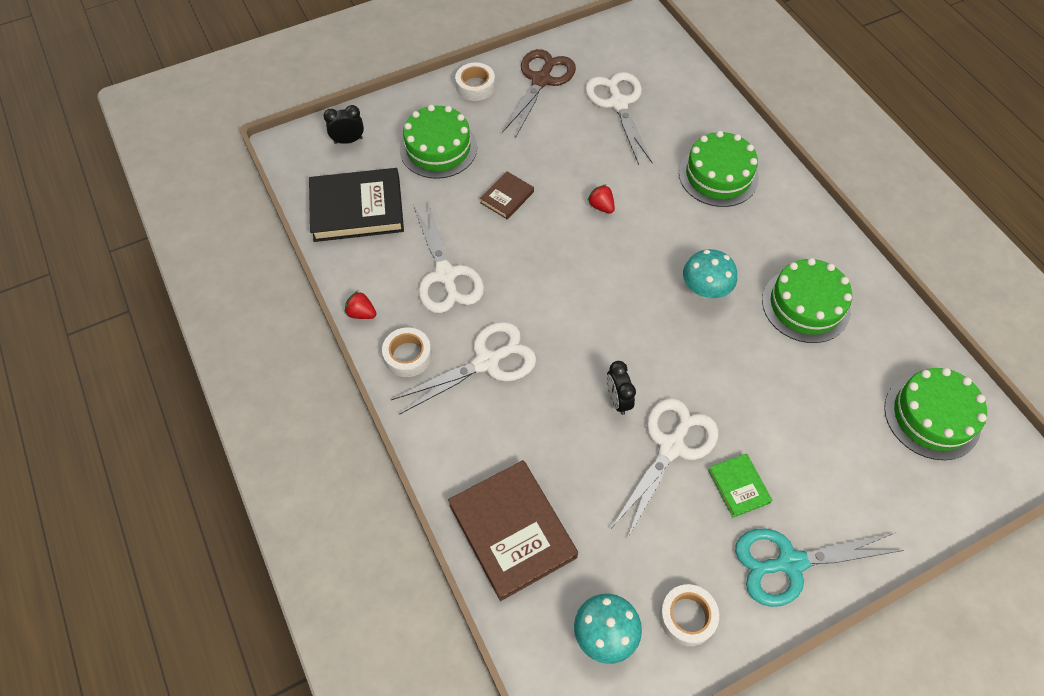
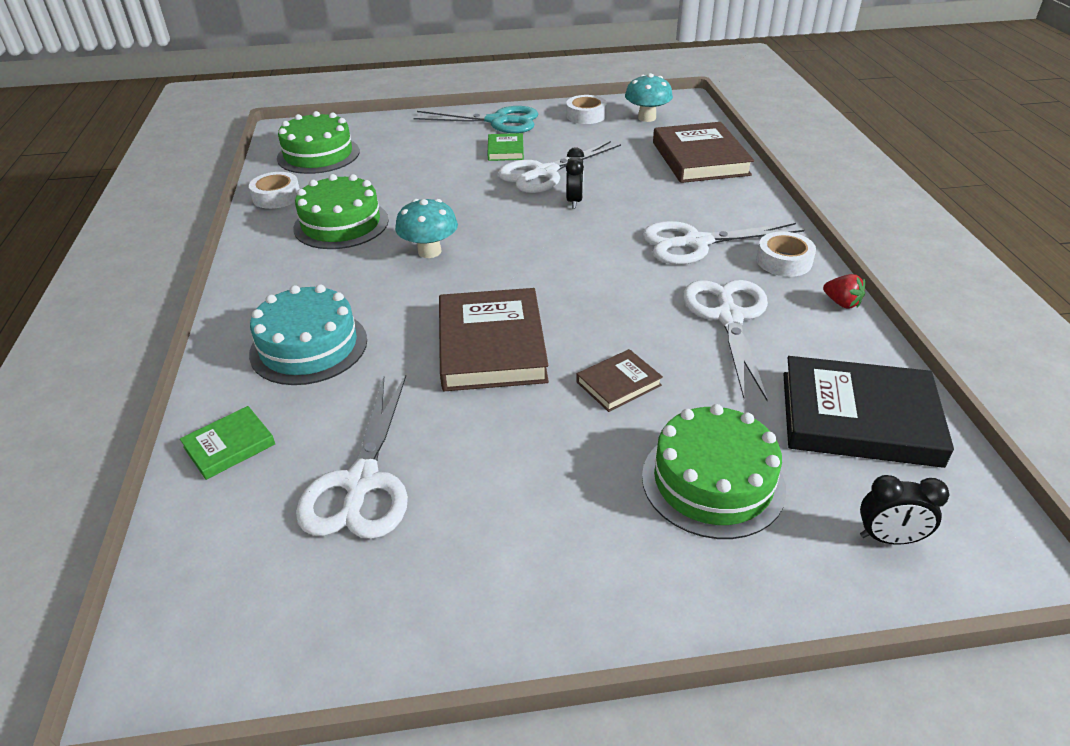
camera: 160 degrees left, 20 degrees down
white tape [455,63,495,101] -> white tape moved to [249,172,300,209]
brown scissors [502,49,576,138] -> none
red strawberry [587,184,615,213] -> brown book [439,288,549,391]
green cake [679,131,759,207] -> turquoise cake [249,284,367,385]
none -> green book [180,406,275,480]

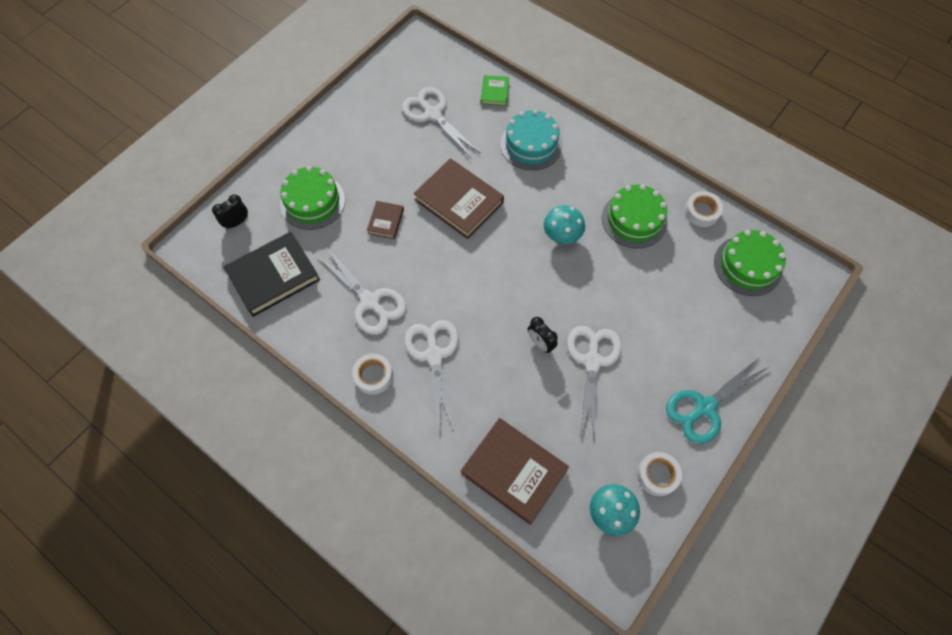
camera: 135 degrees right, 25 degrees up
green book [488,133,524,161] -> none
white scissors [643,221,804,265] -> white scissors turned 45 degrees counterclockwise [405,320,458,431]
red strawberry [823,274,865,309] -> none

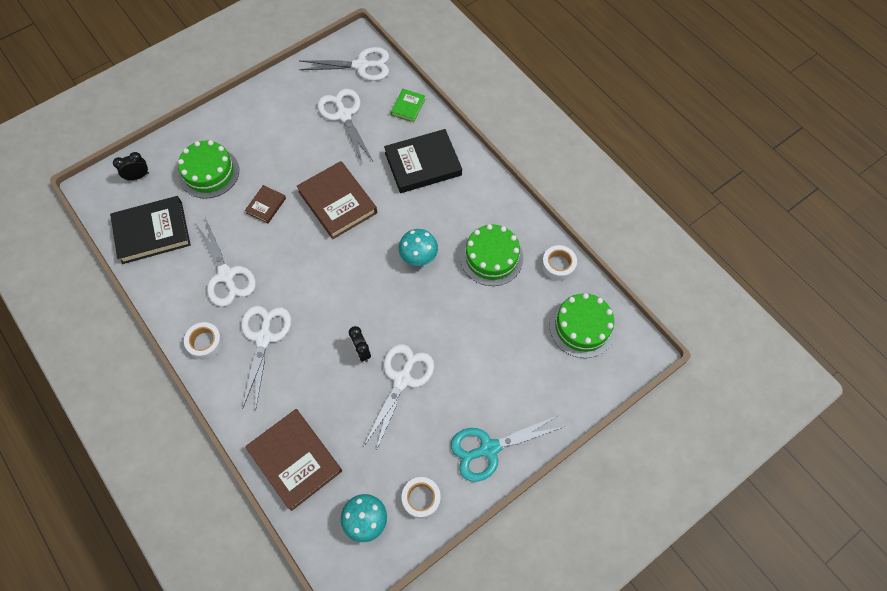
camera: 15 degrees right, 0 degrees up
turquoise cake [500,109,563,170] -> black book [384,129,462,193]
none -> white scissors [299,47,389,81]

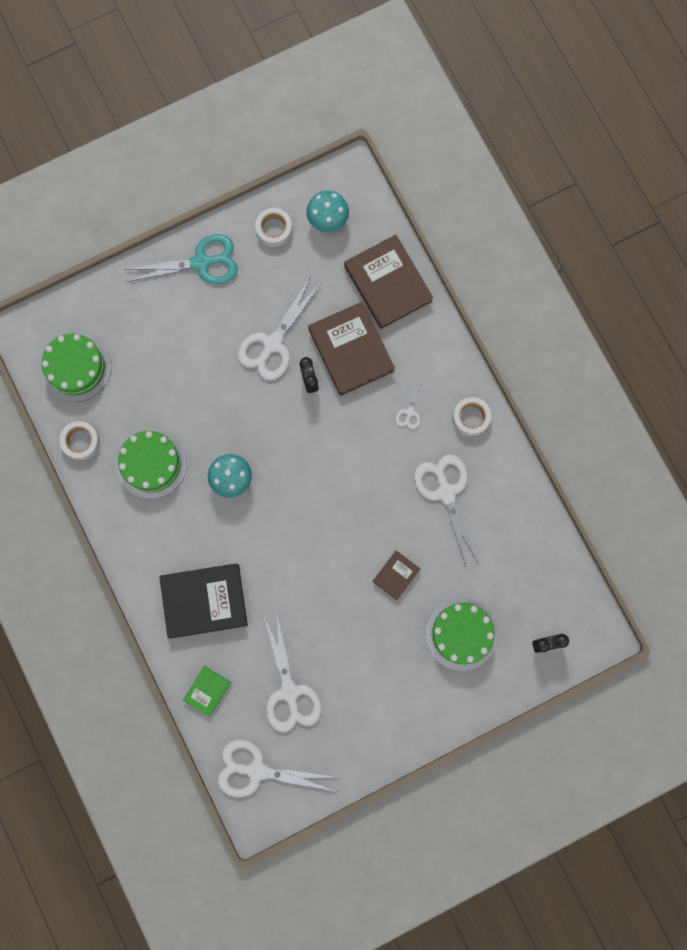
camera: 170 degrees left, 15 degrees up
black book [110,196,191,264] -> none
white scissors [241,306,291,411] -> white scissors [395,378,421,429], size x0.46
brown book [297,161,377,239] -> brown book moved to [308,301,395,396]

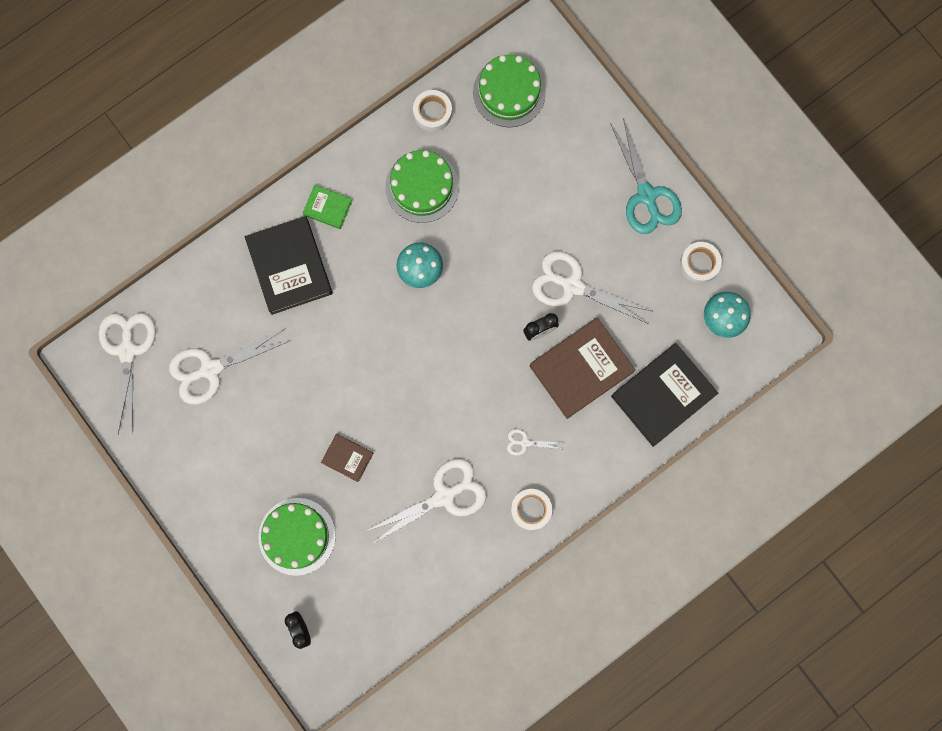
camera: 80 degrees right, 0 degrees up
green book [183,666,231,717] -> green book moved to [302,185,352,229]
brown book [344,235,433,329] -> black book [611,343,718,447]

